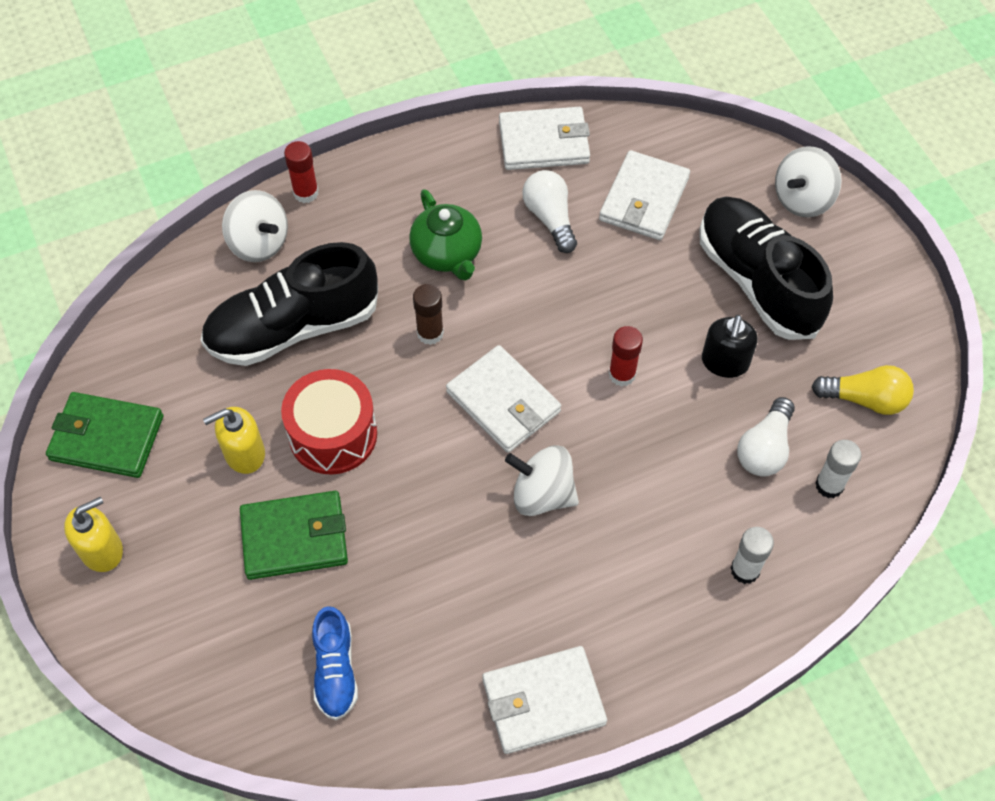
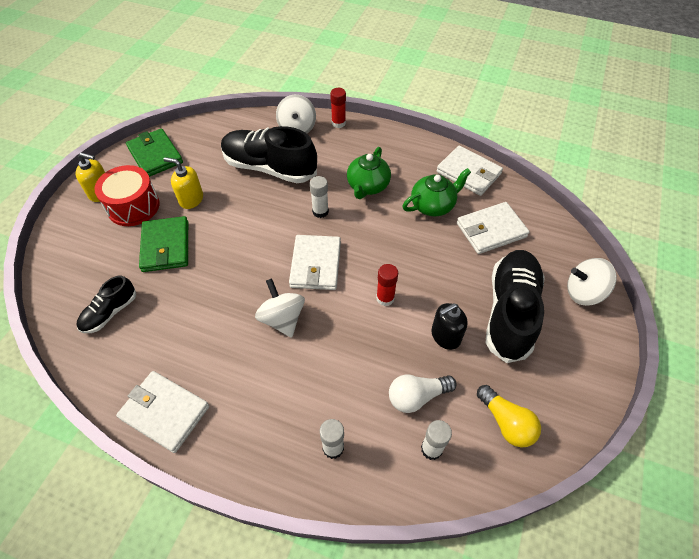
camera: 45 degrees right, 5 degrees down
green wallet [240,491,348,580] -> green wallet turned 45 degrees clockwise [139,216,188,272]
red drum [281,369,377,475] -> red drum moved to [94,165,160,226]
blue shoe [312,606,358,720] -> black shoe [77,276,136,333]
brown glue stick [413,284,444,345] -> white glue stick [310,176,329,218]
white light bulb [522,170,577,253] -> green teapot [402,168,471,216]

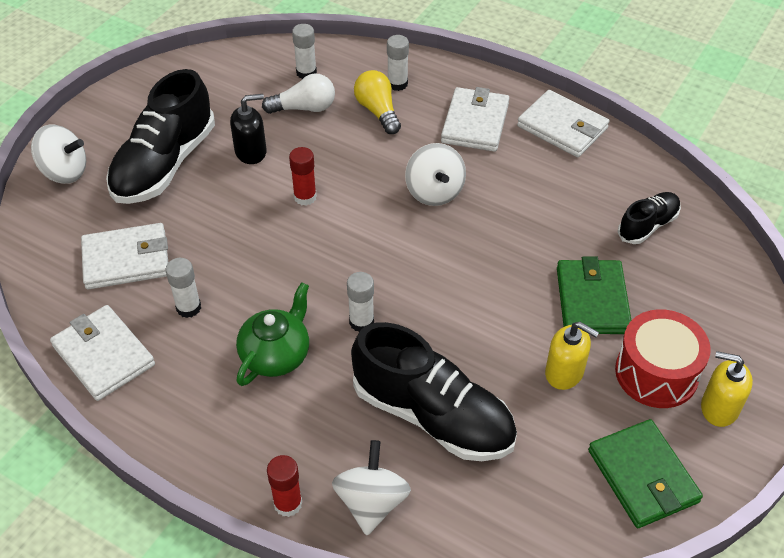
camera: 170 degrees left, 5 degrees down
white wallet [289,235,341,290] -> white wallet moved to [441,87,509,152]
green teapot [402,168,471,216] -> white glue stick [165,258,201,318]
yellow light bulb [477,385,541,448] -> yellow light bulb moved to [354,70,401,134]

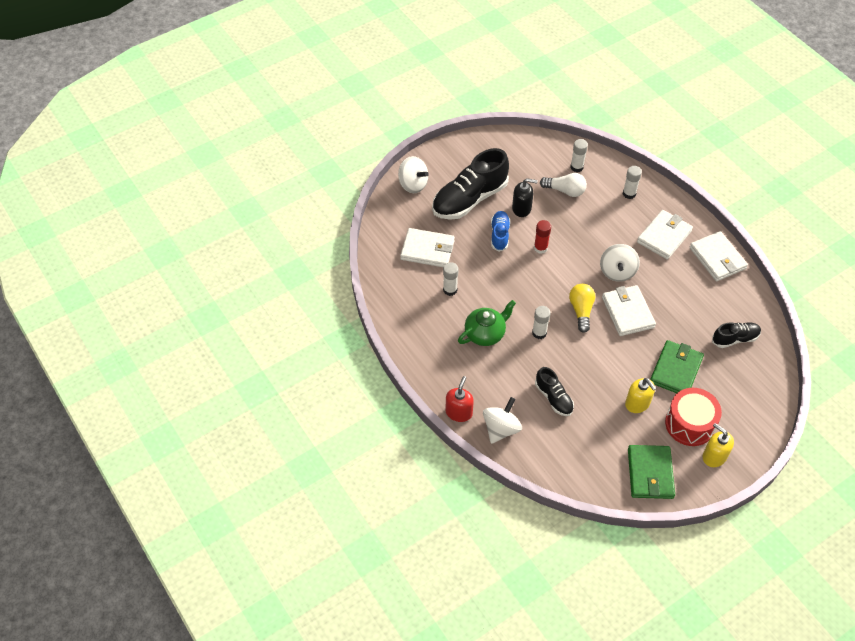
camera: 25 degrees right, 5 degrees up
white wallet [50,305,155,401] -> white wallet moved to [602,285,656,336]
red glue stick [267,455,302,517] -> red soap dispenser [445,376,474,422]
black shoe [351,322,517,461] -> black shoe [535,367,574,416], size x0.52
yellow light bulb [354,70,401,134] -> yellow light bulb moved to [569,284,595,333]
none -> blue shoe [491,211,510,252]

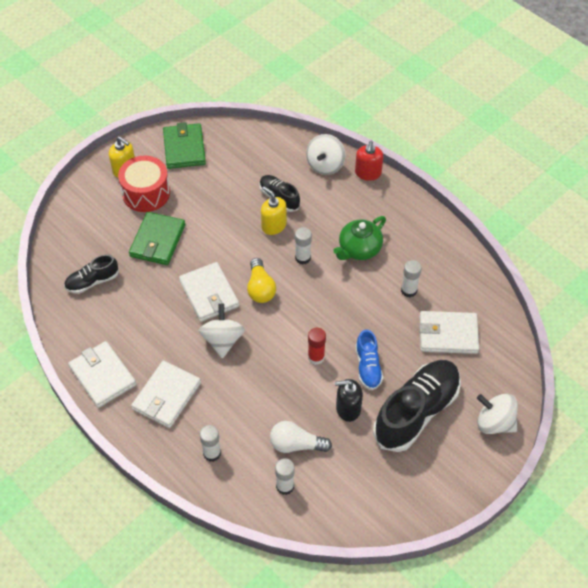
camera: 170 degrees right, 0 degrees up
yellow soap dispenser [625,378,656,413] -> yellow soap dispenser moved to [261,186,287,235]

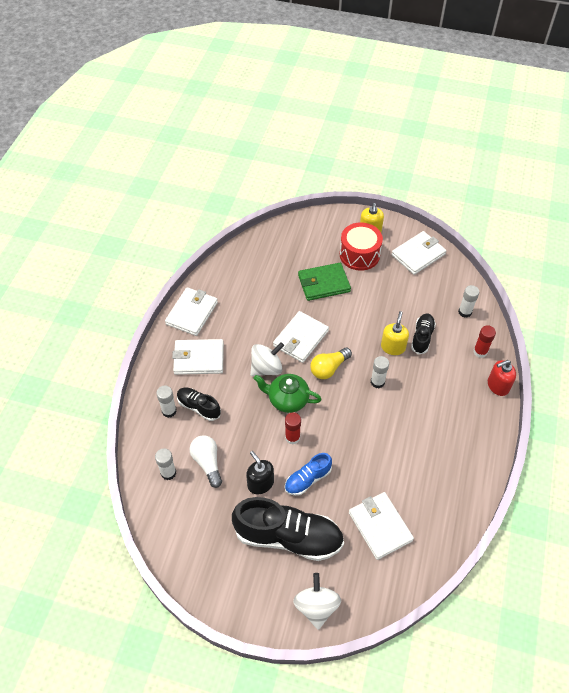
camera: 60 degrees right, 0 degrees up
black shoe [64,254,119,294] -> black shoe moved to [177,388,221,421]
green wallet [163,122,206,169] -> white wallet [391,231,446,275]
white spinning top [306,134,346,175] -> red glue stick [474,325,496,358]
green teapot [333,216,386,260] -> green teapot moved to [253,374,322,413]
white glue stick [401,260,422,297] -> white glue stick moved to [458,285,479,318]

